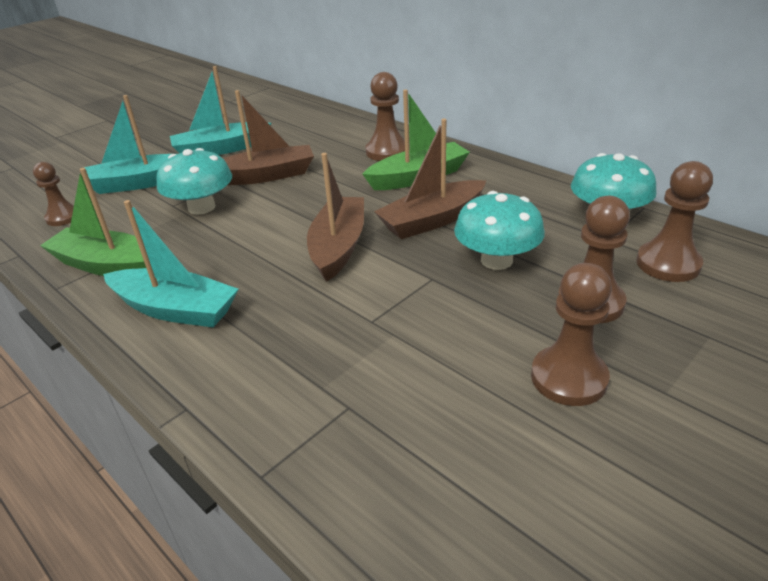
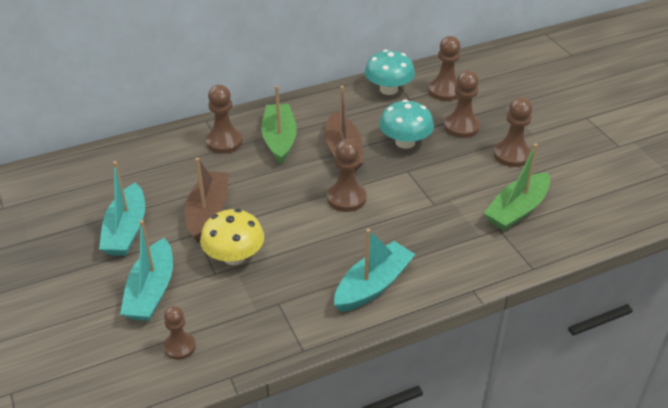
camera: 70 degrees left, 5 degrees up
green boat [40,168,146,276] -> green boat moved to [484,143,550,231]
turquoise mushroom [156,148,232,215] -> yellow mushroom [200,209,264,265]
brown boat [307,153,364,282] -> brown pawn [327,139,367,212]

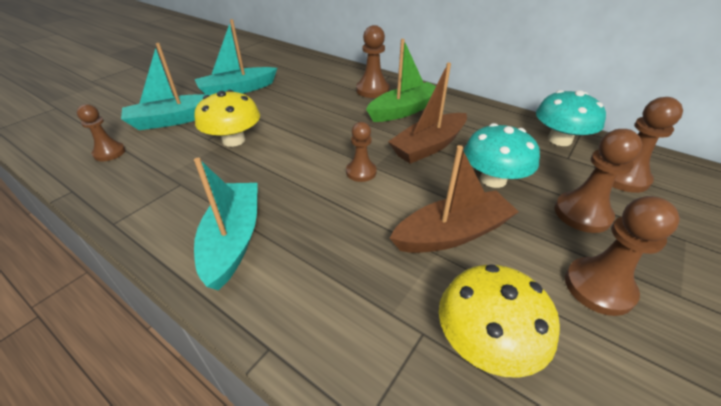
camera: 60 degrees right, 0 degrees up
brown boat [185,158,229,242] -> brown boat moved to [390,145,519,253]
brown pawn [327,139,367,212] -> brown pawn [346,122,377,182], size x0.67
turquoise boat [334,229,416,312] -> turquoise boat turned 105 degrees counterclockwise [194,158,258,290]
green boat [484,143,550,231] -> yellow mushroom [439,264,560,378]

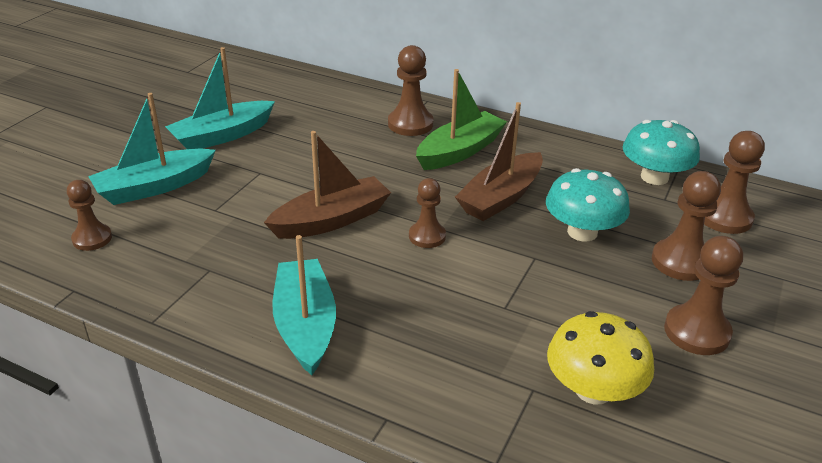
camera: 10 degrees left, 5 degrees down
yellow mushroom [194,90,260,147] -> none
brown boat [390,145,519,253] -> brown boat moved to [264,131,391,239]

